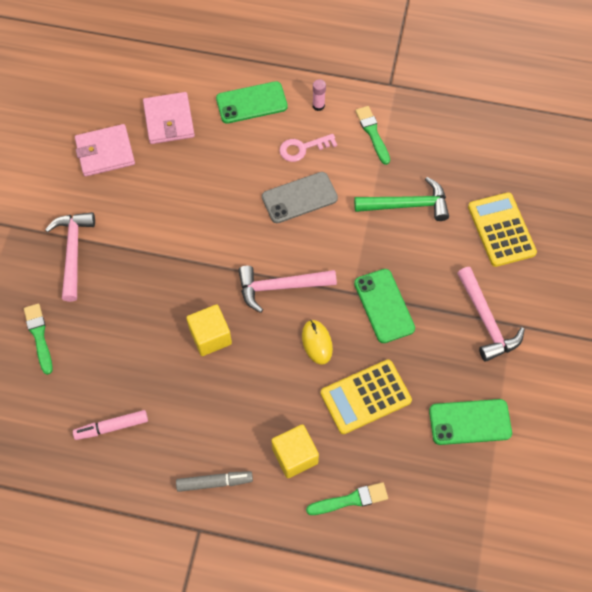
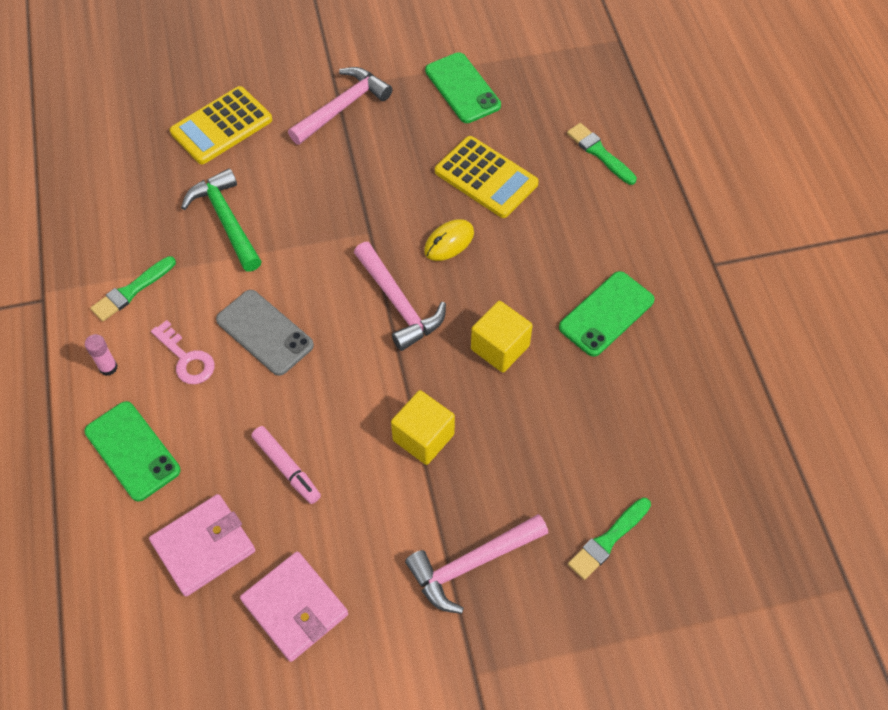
camera: 115 degrees left, 5 degrees down
pink marker [73,410,148,440] -> pink marker moved to [251,426,321,504]
grey marker [176,471,253,492] -> none
yellow cube [271,424,319,478] -> yellow cube moved to [391,390,455,465]
green phone [354,269,415,343] -> green phone moved to [559,271,655,357]

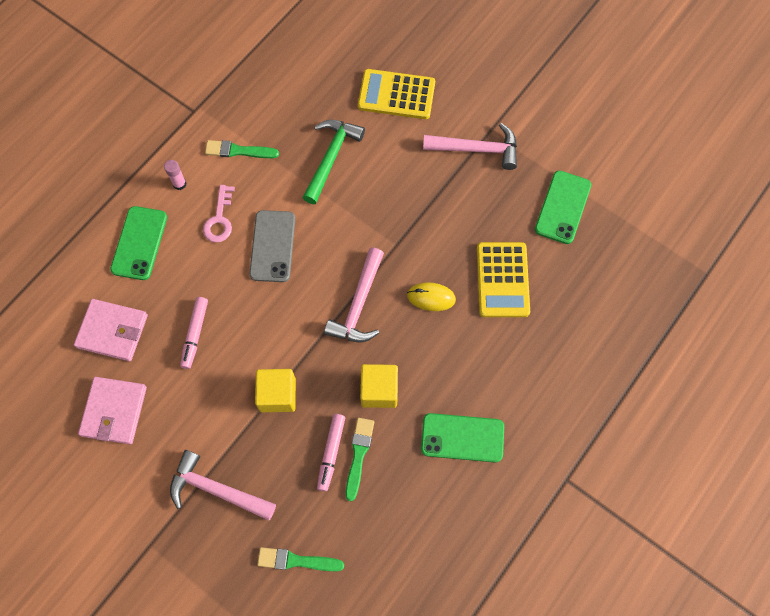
camera: 50 degrees right, 10 degrees up
green brush [567,123,637,185] -> green brush moved to [345,418,374,501]
none -> pink marker [317,414,345,492]

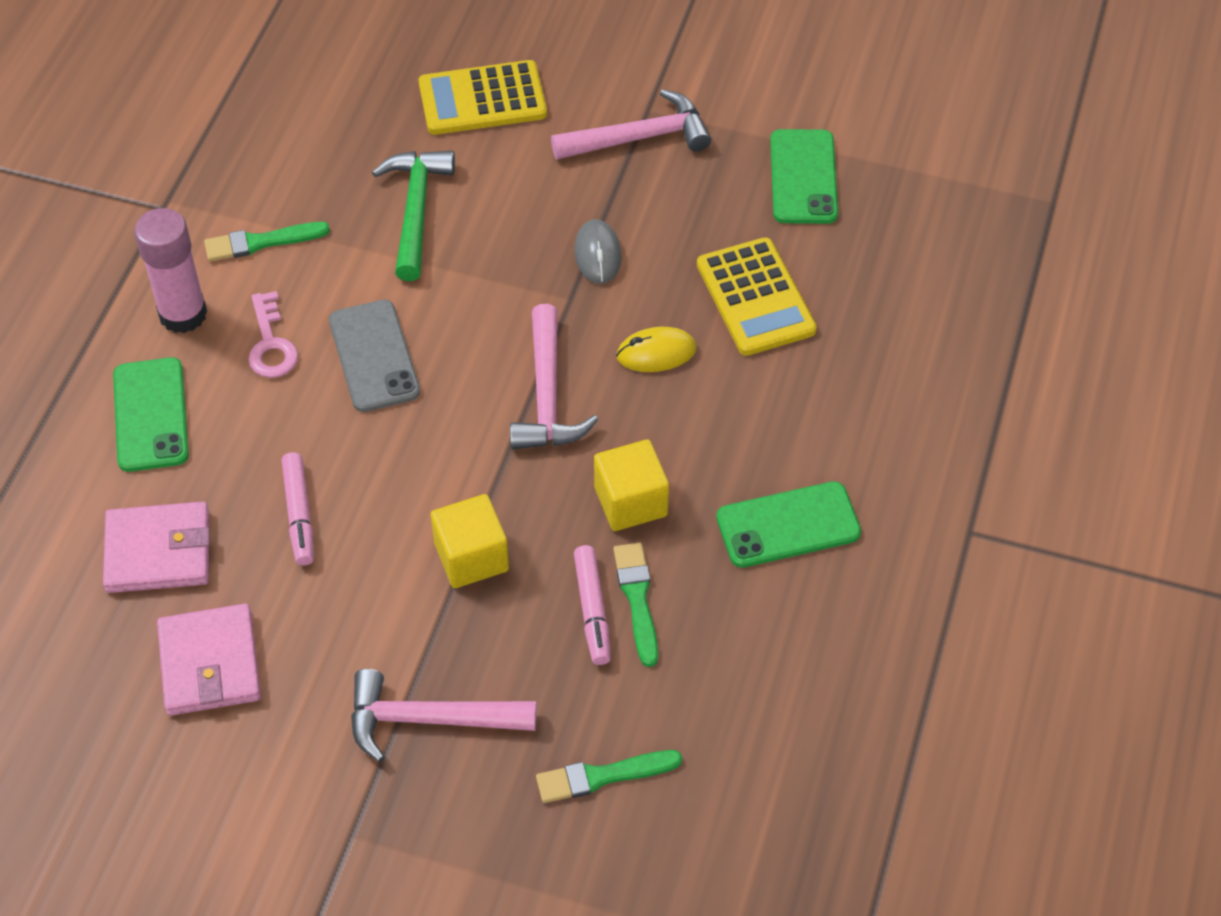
camera: 20 degrees left, 15 degrees down
pink glue stick [164,160,186,190] -> pink glue stick [134,208,207,333], size x2.06
none -> grey mouse [574,219,622,284]

